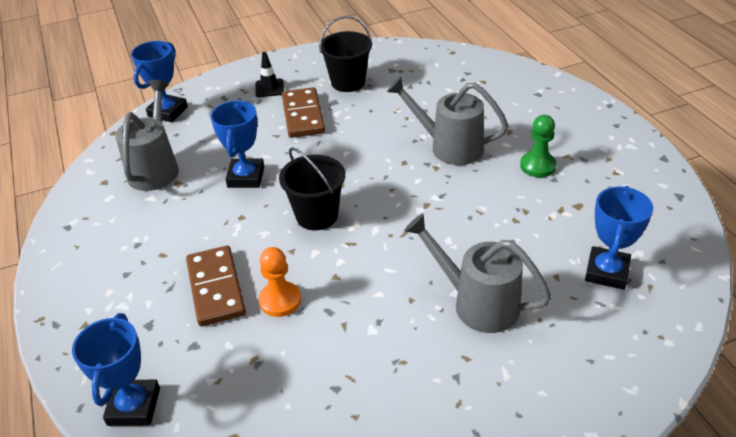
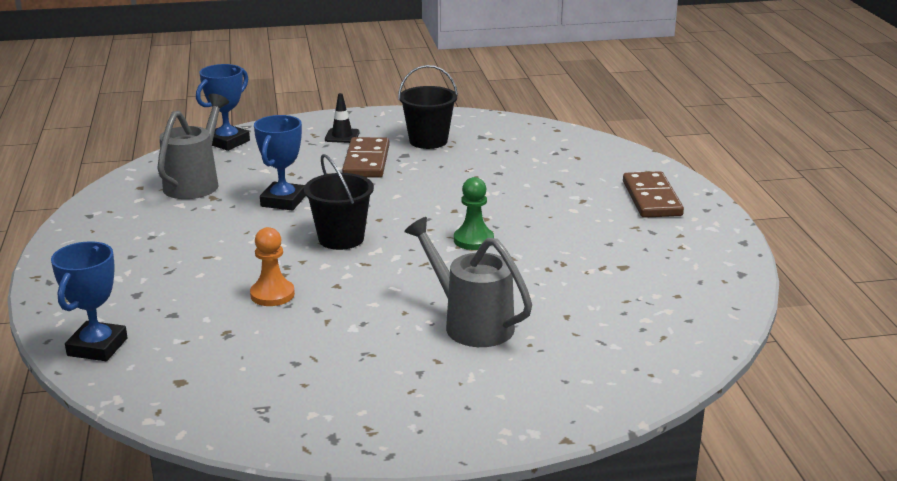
camera: 10 degrees right, 15 degrees down
brown domino [186,246,246,327] -> brown domino moved to [623,171,684,218]
grey watering can [387,76,509,165] -> none
green pawn [520,115,557,177] -> green pawn moved to [454,177,494,250]
blue trophy [585,186,653,290] -> none

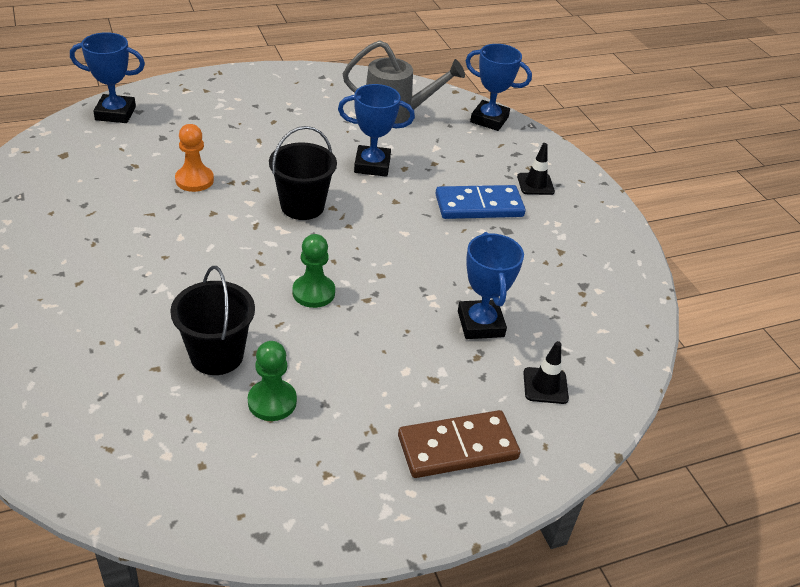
camera: 75 degrees right, 15 degrees up
brown domino [342,137,389,178] -> blue domino [435,185,526,219]
black bucket [398,65,458,149] -> black bucket moved to [170,266,255,375]
grey watering can [404,217,532,347] -> none
none -> green pawn [248,341,297,421]
none -> blue trophy [458,232,524,339]
none -> black traffic cone [523,341,569,404]

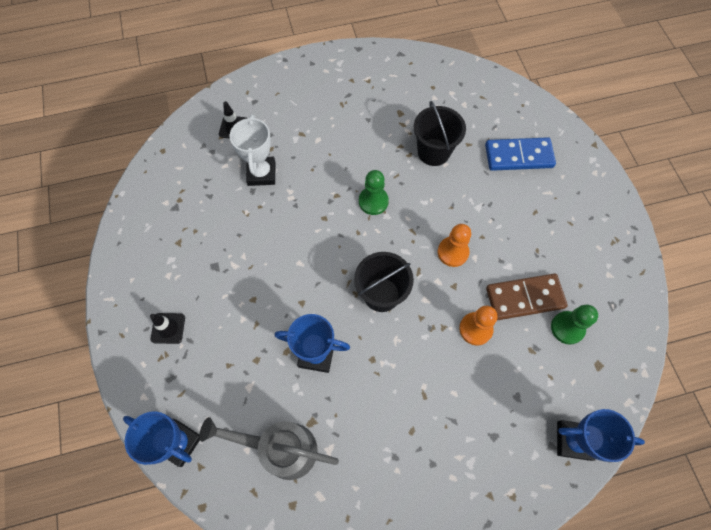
camera: 170 degrees left, 25 degrees up
green pawn [248,341,297,421] -> green pawn moved to [551,305,598,344]
brown domino [398,410,520,478] -> brown domino moved to [486,273,568,320]
blue domino [435,185,526,219] -> blue domino moved to [485,137,556,171]
blue trophy [458,232,524,339] -> white trophy [229,115,275,186]
none -> orange pawn [438,224,471,267]

